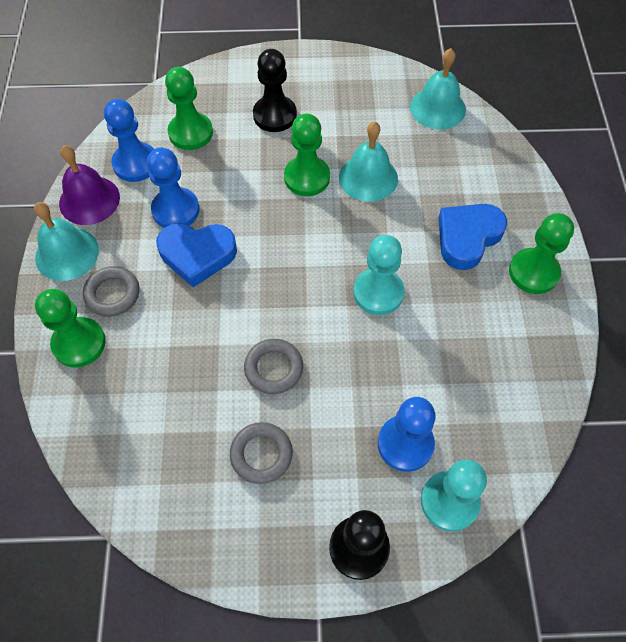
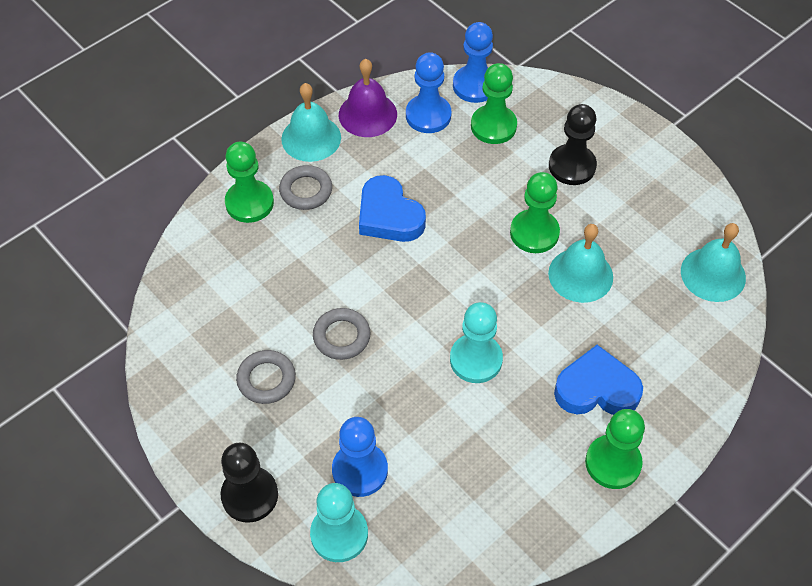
camera: 50 degrees right, 5 degrees down
blue pawn [147,147,199,228] -> blue pawn moved to [453,22,493,103]

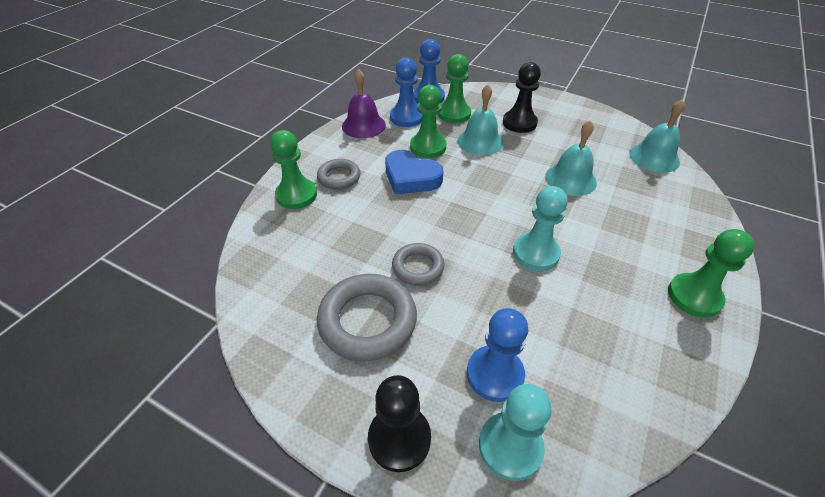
camera: 20 degrees left, 10 degrees down
grey ring [236,350,296,404] -> grey ring [317,274,417,361], size x1.71
turquoise bell [281,83,341,162] -> turquoise bell moved to [457,84,503,155]
green pawn [510,172,560,253] -> green pawn moved to [410,85,446,158]
blue heart [554,345,643,415] -> none

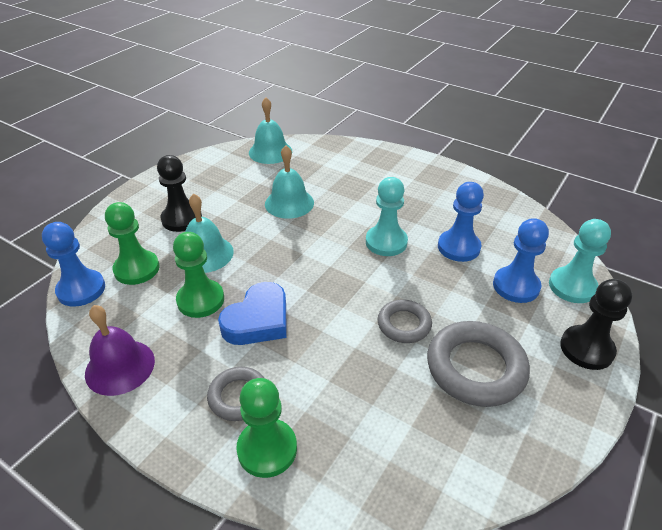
camera: 85 degrees left, 5 degrees down
blue pawn [390,57,423,127] -> blue pawn moved to [438,182,484,262]
green pawn [668,229,755,318] -> none

